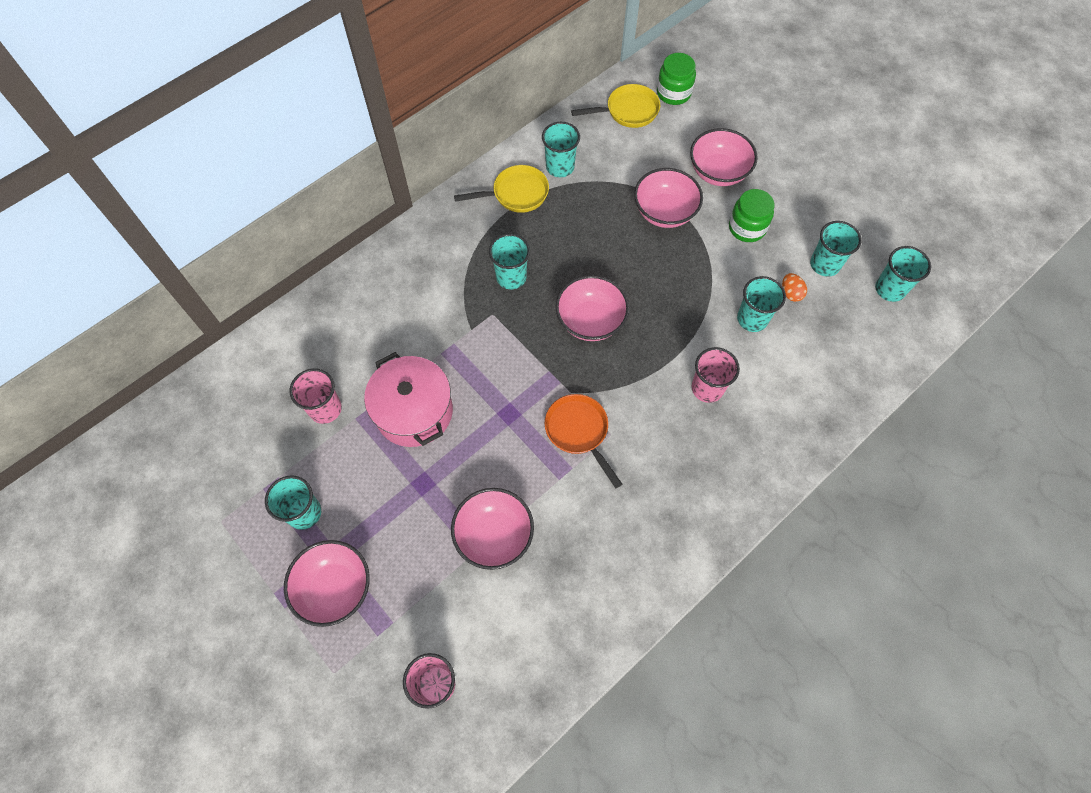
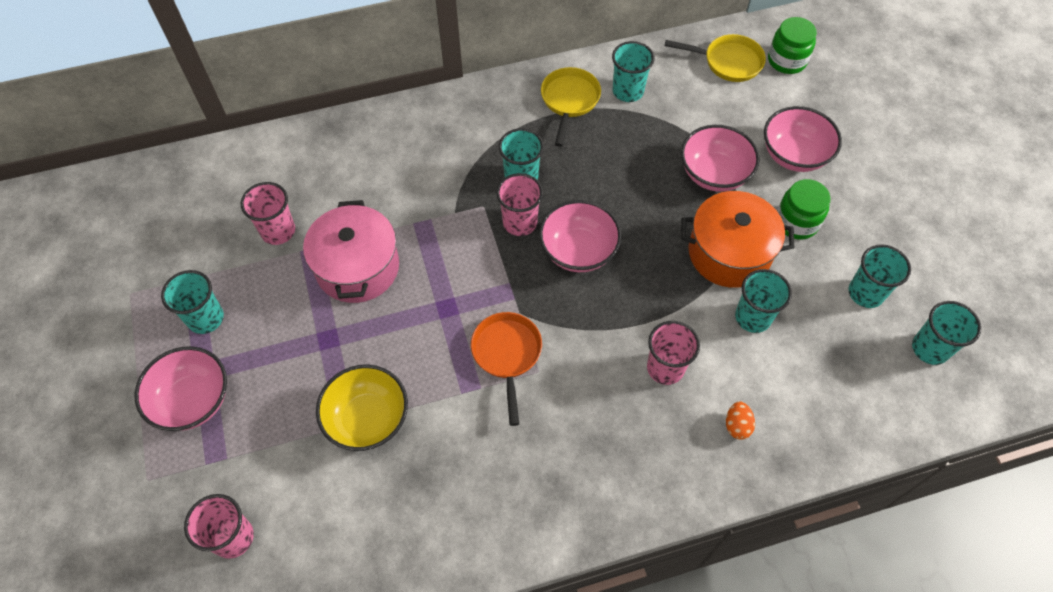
camera: 25 degrees right, 5 degrees down
pink bowl [451,488,534,570] -> yellow bowl [316,364,408,451]
yellow pan [454,165,549,213] -> yellow pan turned 90 degrees counterclockwise [541,67,601,147]
orange egg [782,273,807,302] -> orange egg moved to [726,402,755,440]
none -> pink cup [496,173,543,236]
none -> orange pot [681,191,795,288]

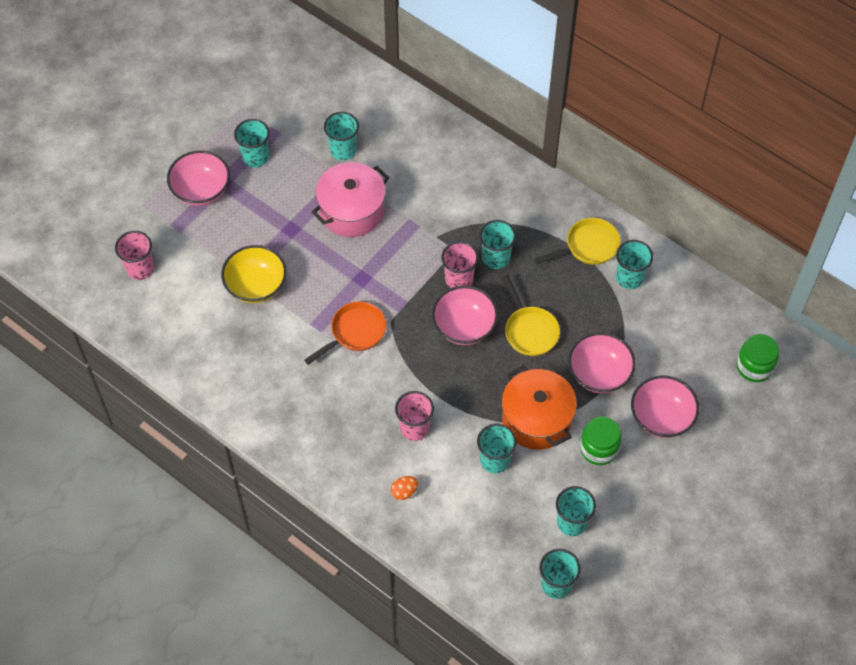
camera: 55 degrees right, 0 degrees up
pink cup [241,182,295,245] -> turquoise cup [324,112,359,160]
yellow pan [665,34,766,82] -> yellow pan moved to [501,275,560,356]

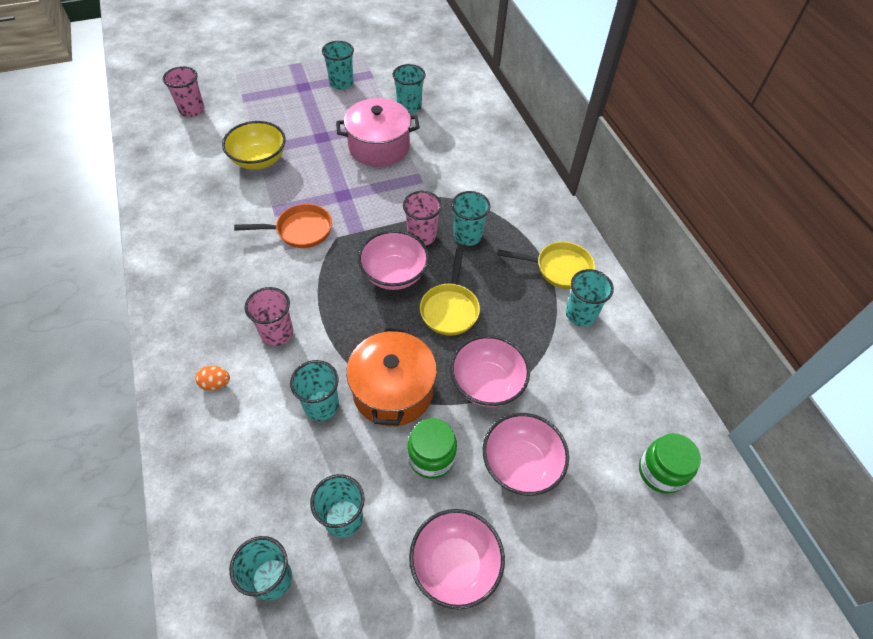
camera: 30 degrees right, 5 degrees down
pink bowl [167,150,230,206] -> pink bowl moved to [409,509,505,609]

